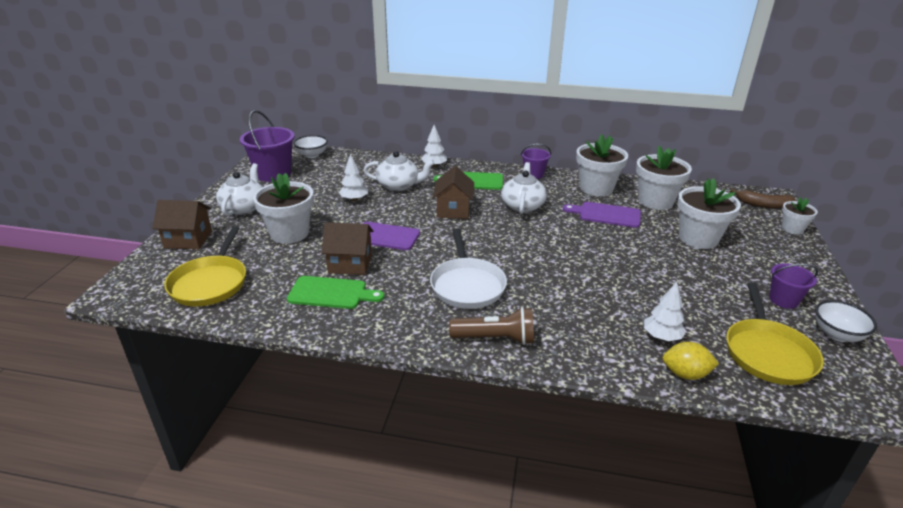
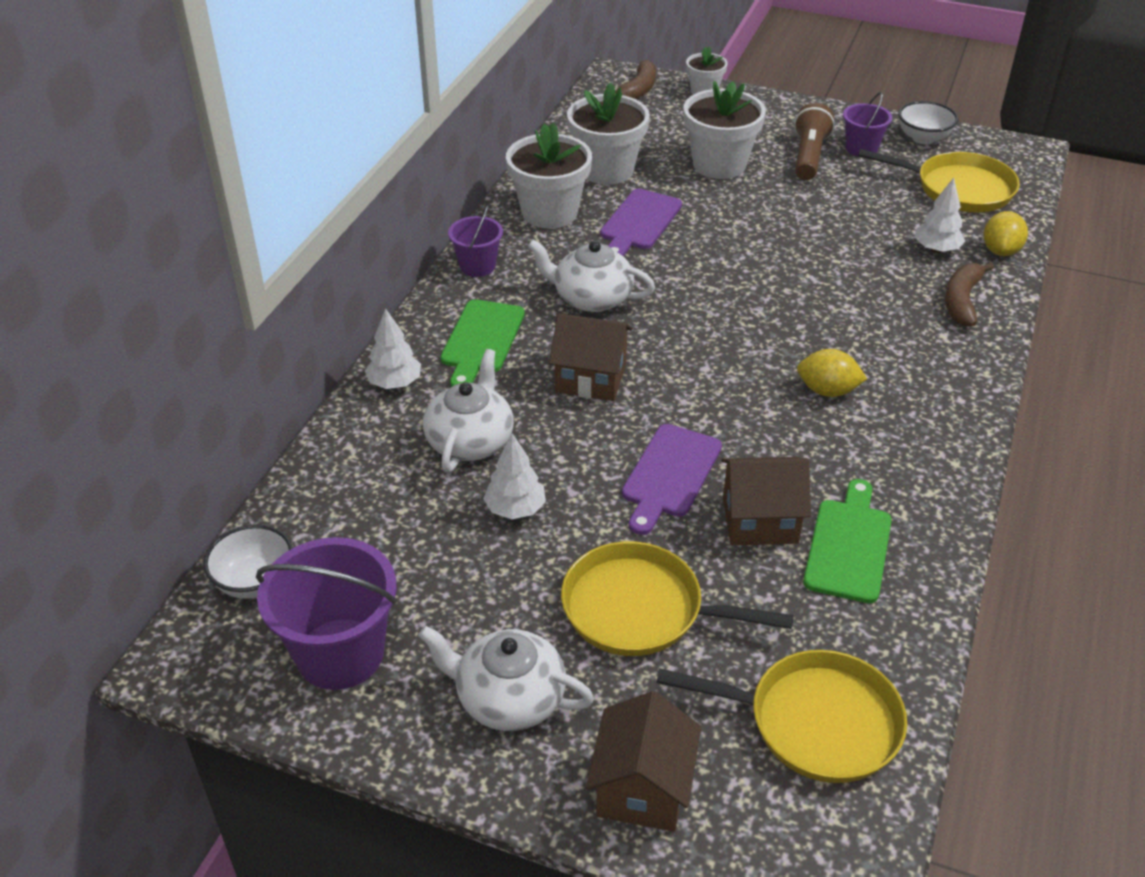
camera: 80 degrees left, 10 degrees up
white flower pot [253,173,314,244] -> yellow pan [561,541,794,656]
brown house [321,222,374,275] -> brown house turned 75 degrees clockwise [721,457,811,545]
white pan [430,228,507,309] -> yellow lemon [797,349,867,397]
brown flashlight [449,307,534,345] -> brown flashlight moved to [794,103,835,180]
none -> brown banana [945,262,994,327]

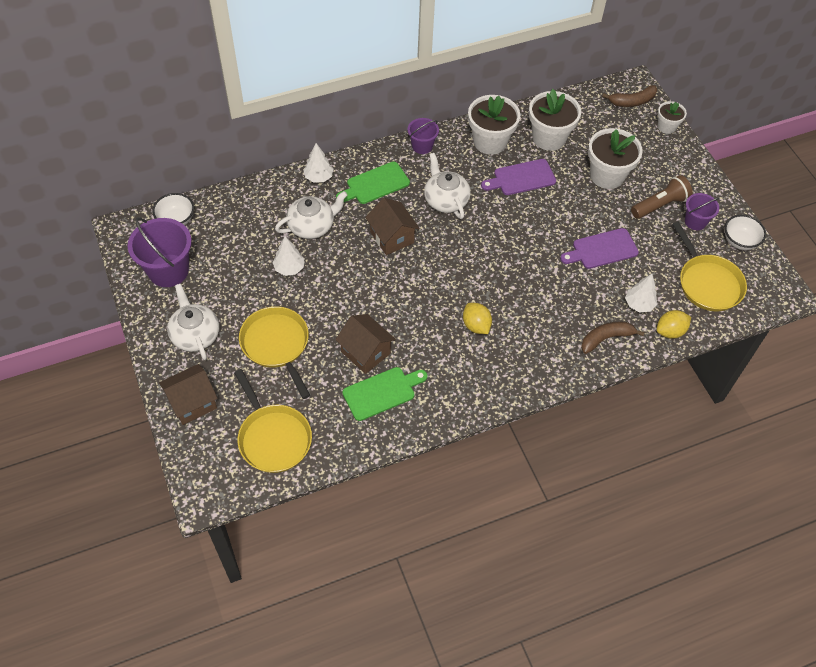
camera: 45 degrees right, 15 degrees up
purple cutting board [622,424,722,535] -> purple cutting board moved to [560,228,639,269]

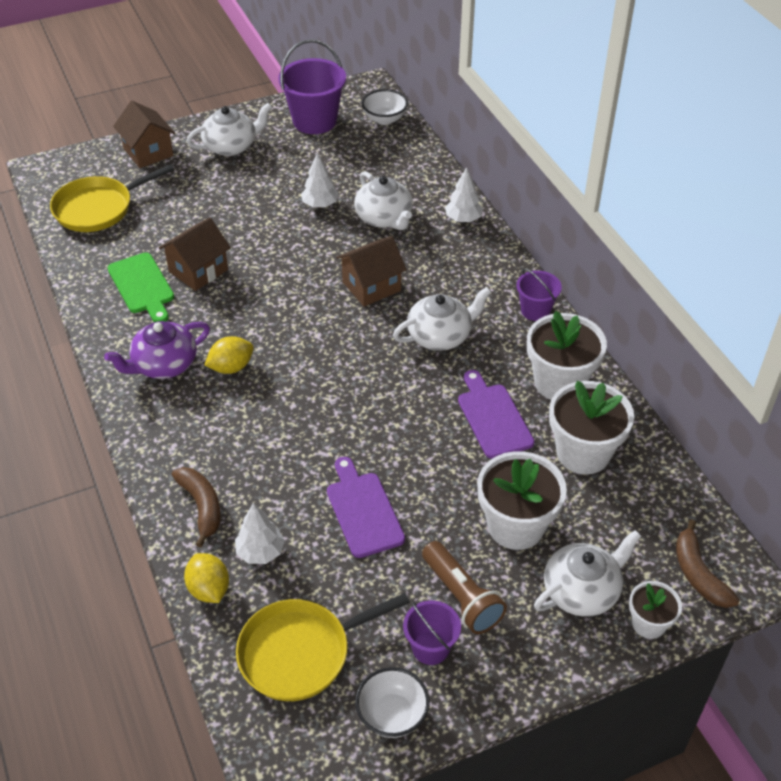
camera: 90 degrees right, 10 degrees down
yellow pan [239,306,310,399] -> none
green cutting board [336,162,410,204] -> none
none -> purple teapot [104,321,210,379]
none -> white teapot [534,530,641,617]

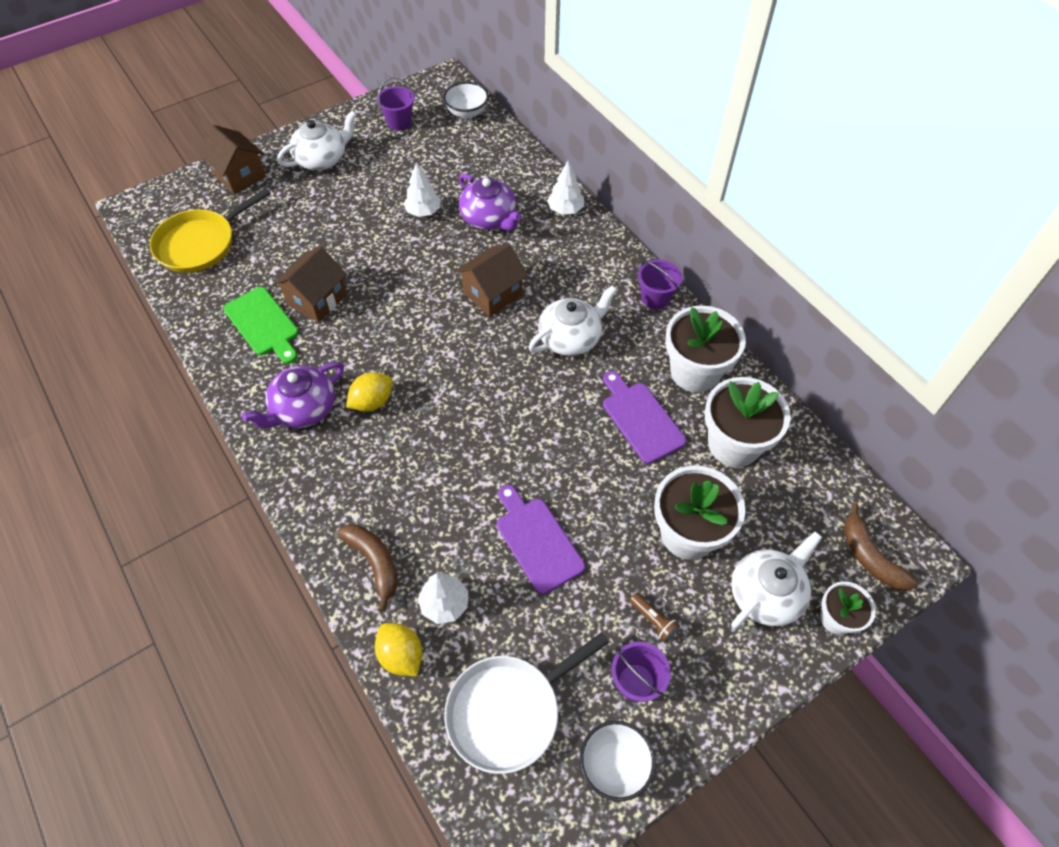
camera: 10 degrees left, 10 degrees up
yellow pan [236,593,410,701] -> white pan [444,632,609,774]
purple bucket [278,39,346,134] -> purple bucket [377,77,414,131], size x0.57
white teapot [354,171,413,230] -> purple teapot [459,173,521,231]
brown flashlight [422,541,507,634] -> brown flashlight [629,593,680,642], size x0.53

